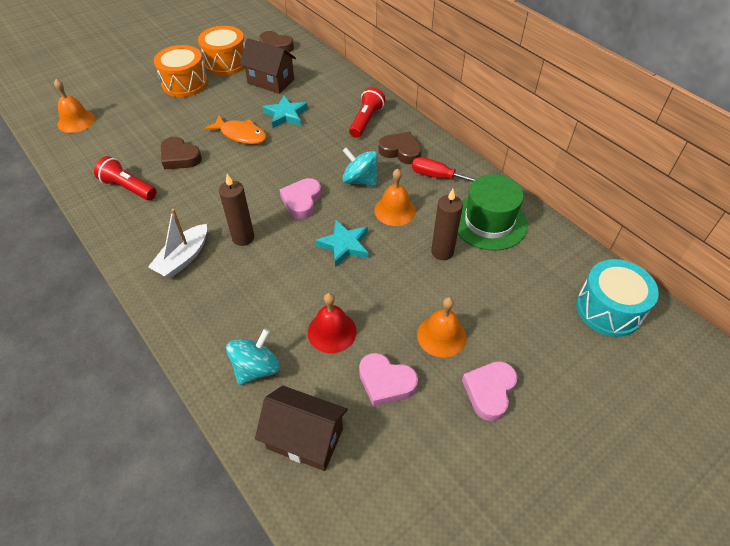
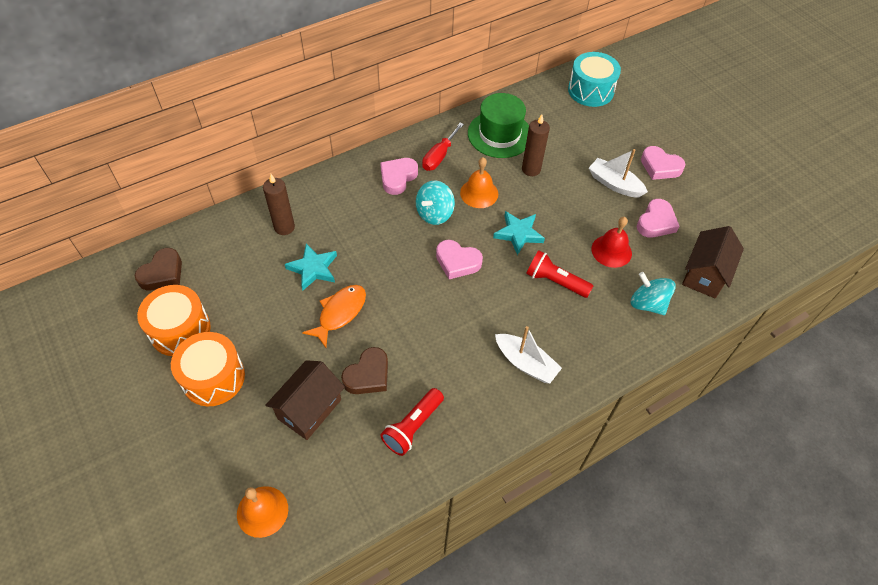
camera: 85 degrees left, 5 degrees up
brown candle [219,174,254,246] -> brown candle moved to [263,174,295,235]
brown house [240,38,296,94] -> brown house moved to [265,360,345,440]
red flashlight [349,87,385,138] -> red flashlight moved to [526,250,593,298]
brown heart [379,132,422,164] -> pink heart [380,158,418,195]
orange bell [417,297,466,358] -> white boat [589,149,648,197]

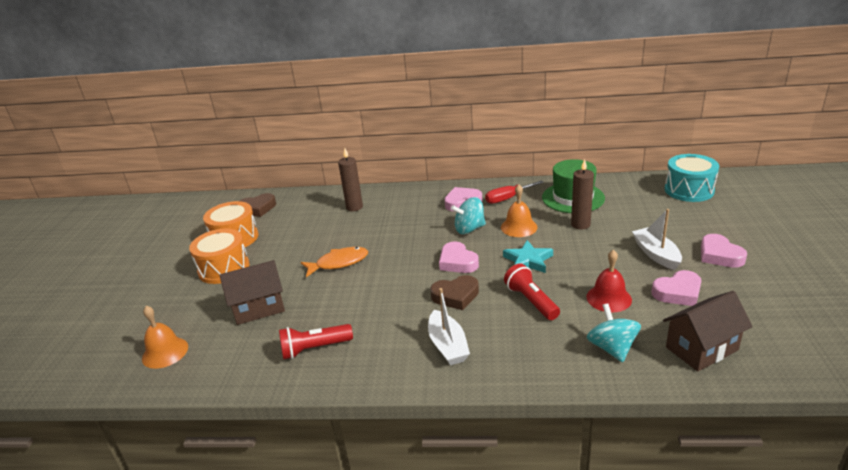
camera: 40 degrees right, 25 degrees down
turquoise star [285,243,337,290] -> none
brown heart [341,347,388,394] -> brown heart moved to [430,275,479,310]

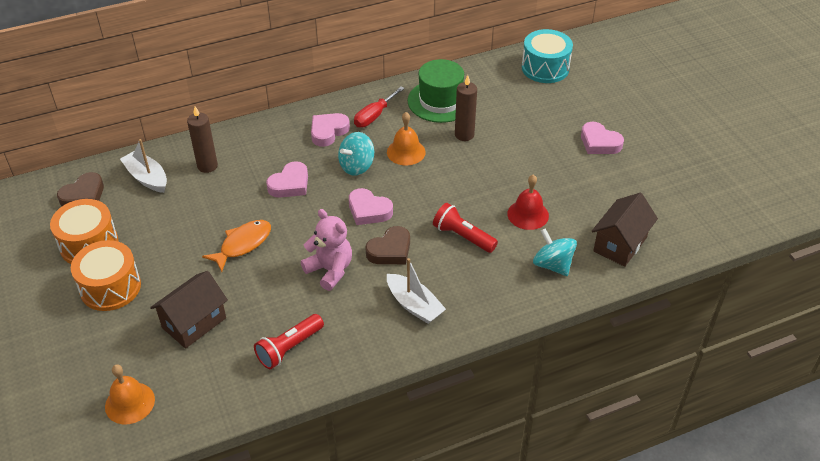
camera: 30 degrees left, 15 degrees up
turquoise star [503,240,553,273] -> none
white boat [632,209,682,270] -> white boat moved to [120,139,167,193]
pink heart [652,270,701,306] -> pink heart moved to [266,161,308,198]
none -> pink teddy bear [301,209,352,291]

